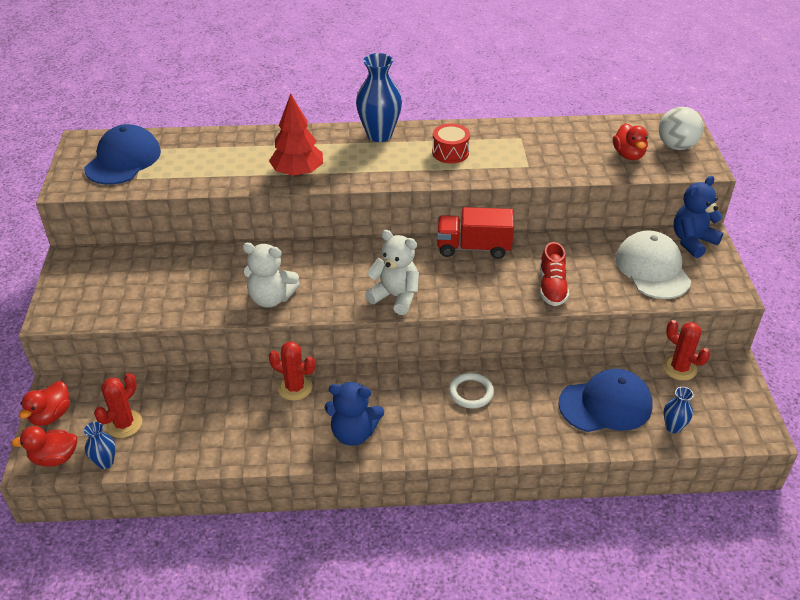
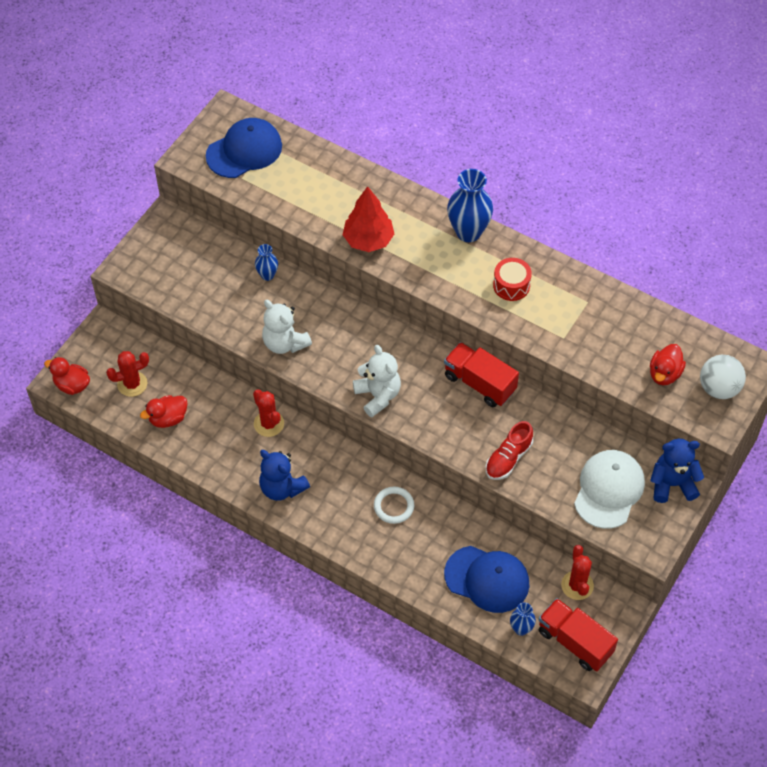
camera: 35 degrees right, 15 degrees up
red duck [19,381,70,426] -> red duck moved to [140,395,188,428]
blue vase [84,422,116,469] -> blue vase moved to [255,244,278,281]
none -> red truck [539,598,618,671]

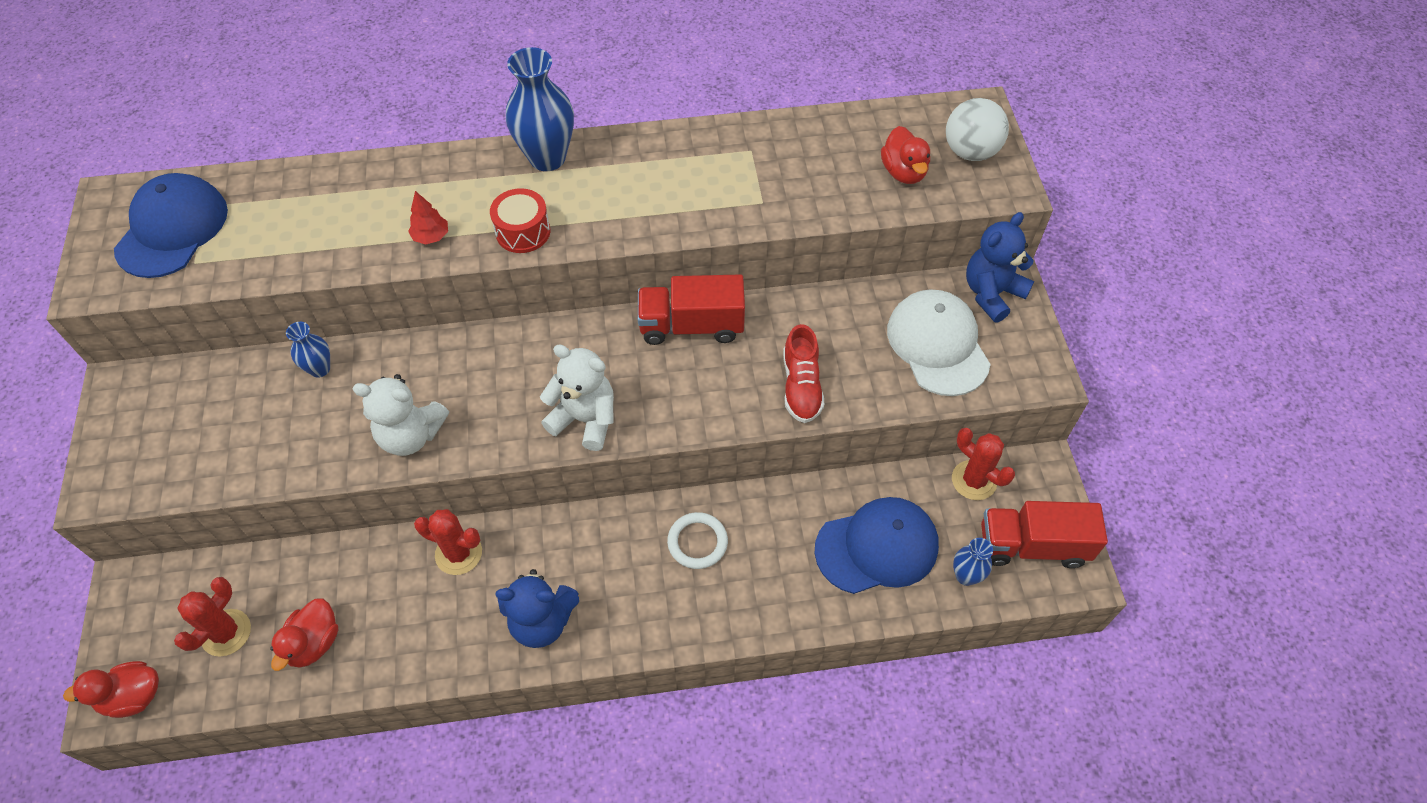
camera: 40 degrees left, 0 degrees up
red tree [343,186,394,252] -> red tree [408,191,448,244], size x0.51
red drum [493,258,532,301] -> red drum moved to [490,188,550,253]

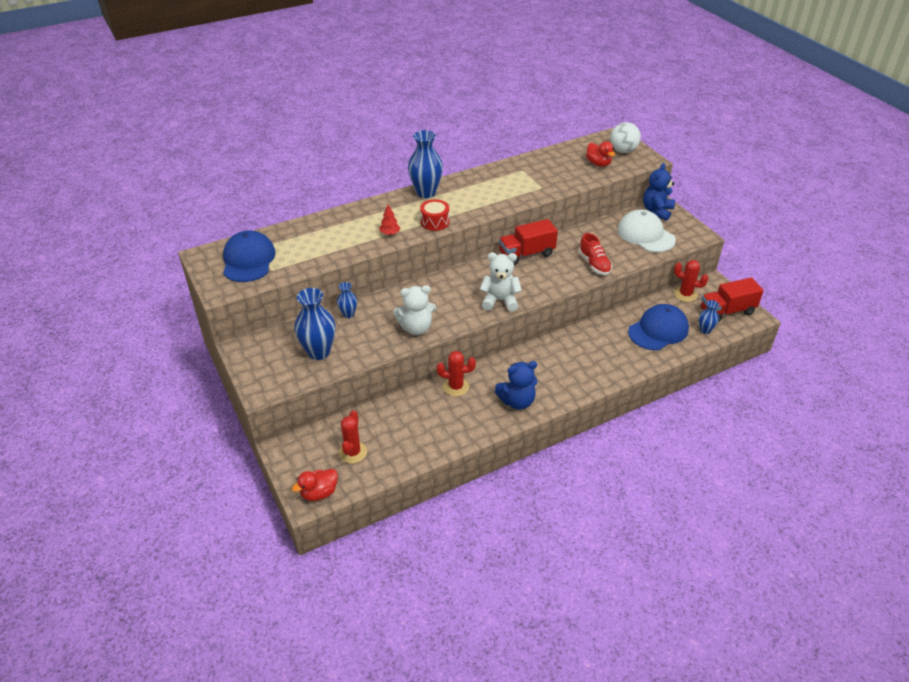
camera: 20 degrees left, 15 degrees down
red duck [270,599,338,671] -> none
white ring [667,512,728,569] -> none
none -> blue vase [294,288,336,360]

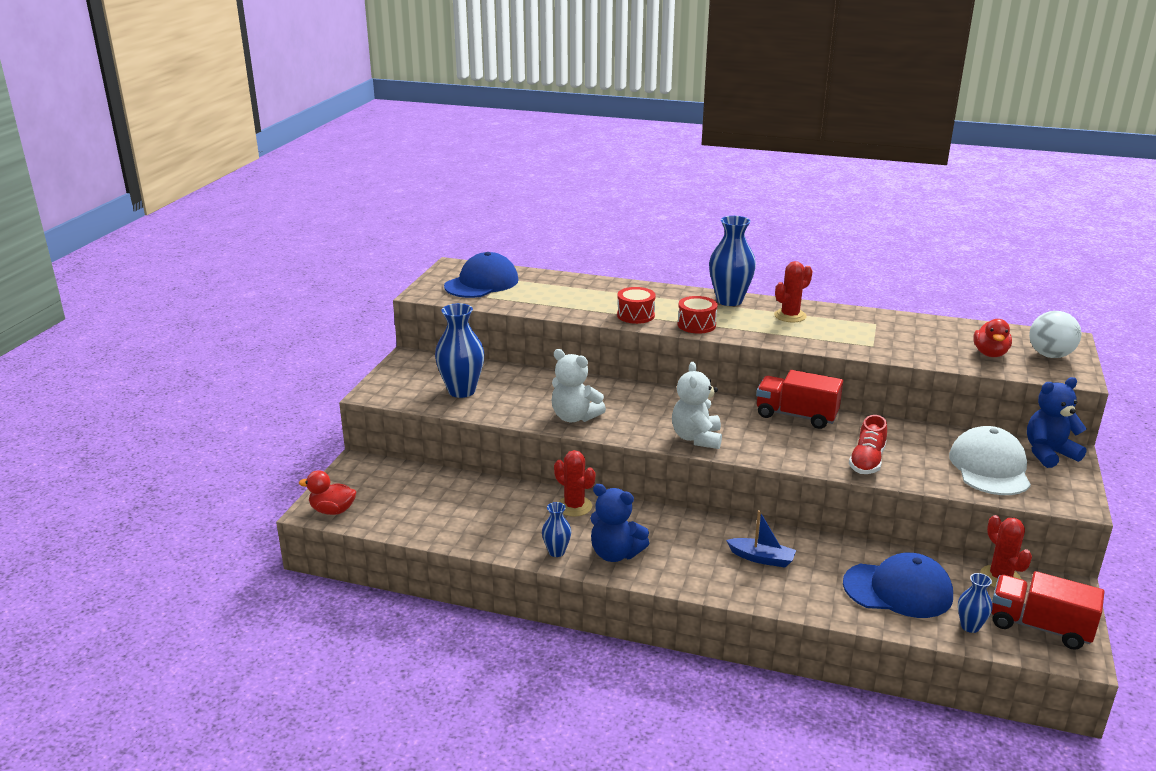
camera: 45 degrees right, 15 degrees down
blue vase [337,282,357,318] -> blue vase moved to [542,502,571,557]
red cactus [339,410,367,463] -> red cactus moved to [774,261,812,322]
red tree [379,205,400,235] -> red drum [617,287,656,324]
white teddy bear [480,252,522,311] -> white teddy bear turned 135 degrees counterclockwise [672,362,722,449]
none -> blue boat [726,510,796,567]

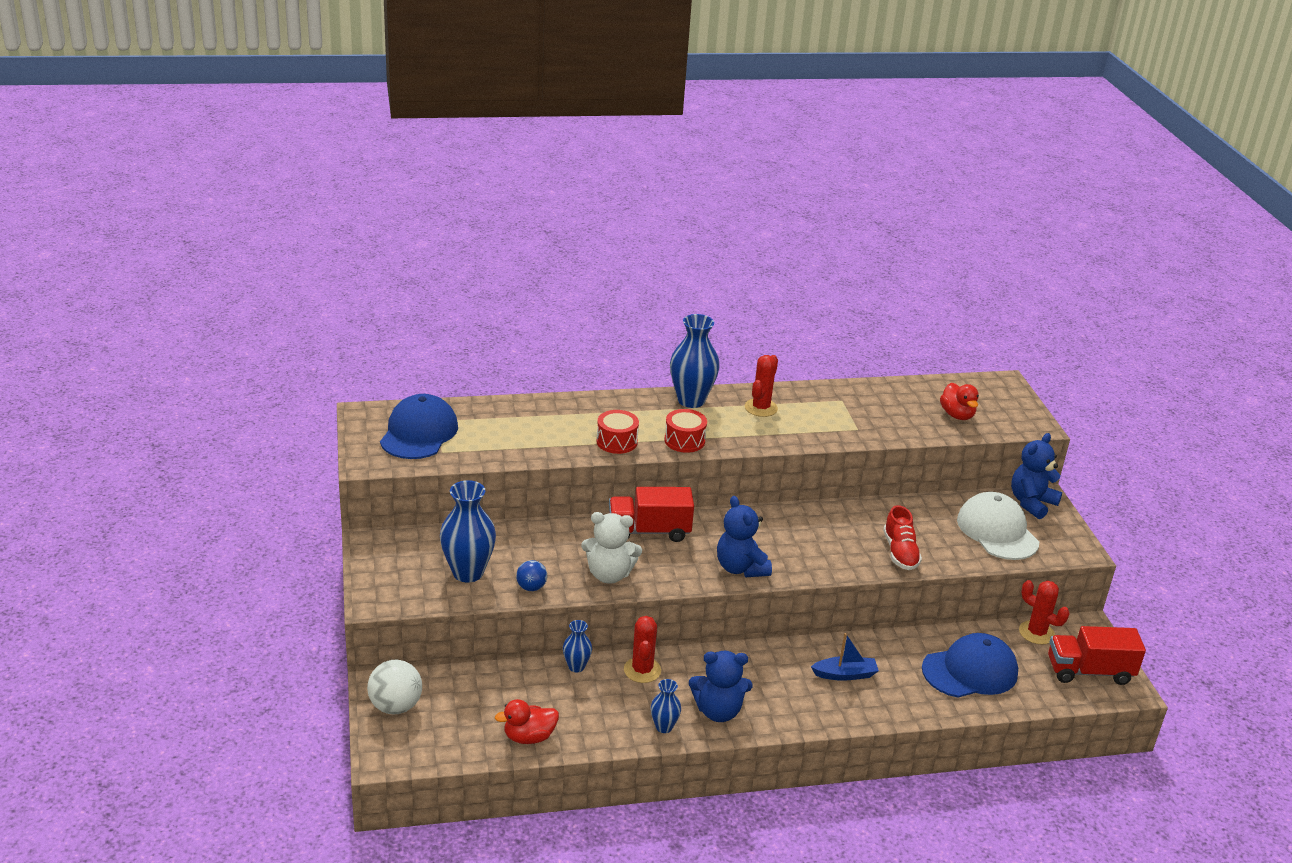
camera: 30 degrees left, 5 degrees up
red duck [299,470,356,515] -> red duck moved to [495,699,559,744]
red cactus [554,450,595,516] -> red cactus turned 75 degrees clockwise [624,616,661,683]
white teddy bear [672,362,722,449] -> blue teddy bear [717,496,772,577]
red truck [756,370,843,429] -> red truck moved to [609,487,694,542]
blue vase [958,573,992,633] -> blue vase moved to [563,620,592,673]
white ball [1029,311,1081,358] -> white ball moved to [367,660,422,714]
none -> blue ball [516,560,547,591]

